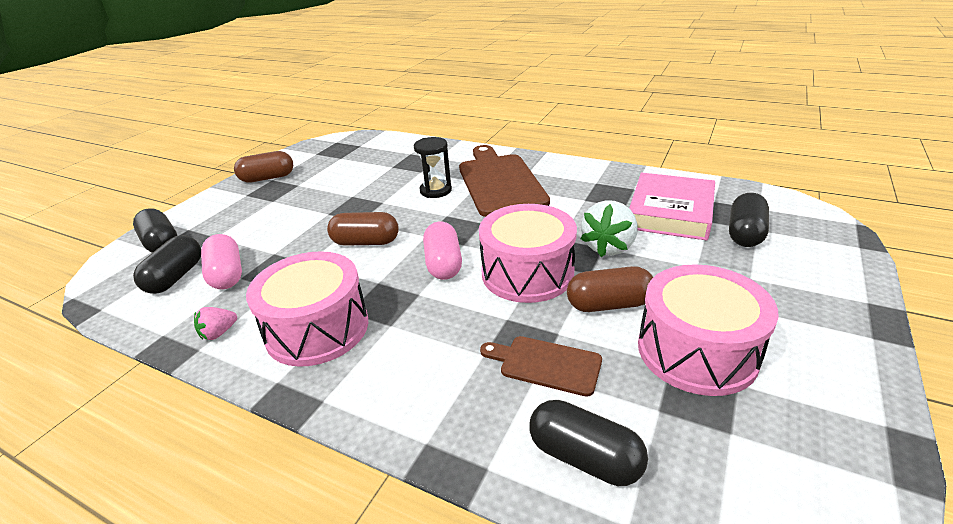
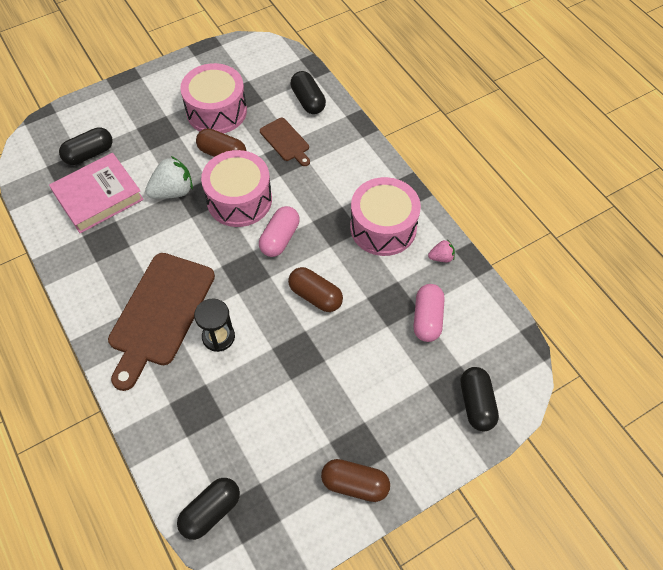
camera: 150 degrees left, 25 degrees up
black capsule [133,235,201,294] -> black capsule moved to [177,478,240,540]

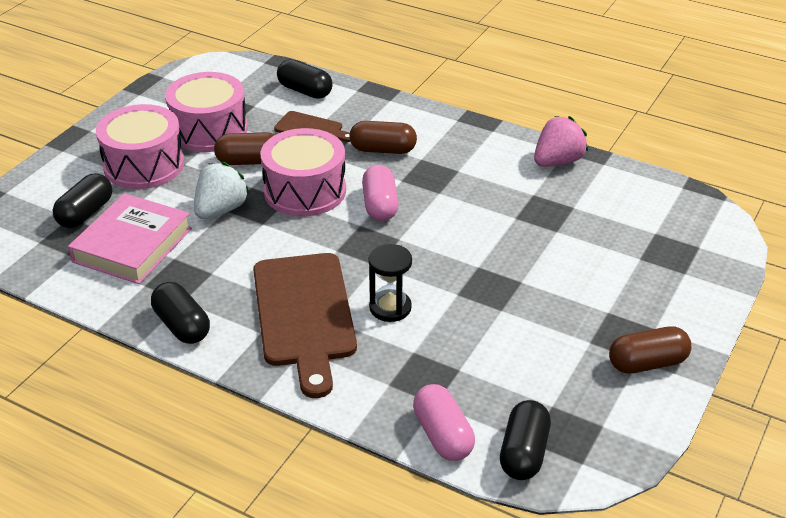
camera: 30 degrees left, 20 degrees down
brown capsule [288,267,343,312] -> brown capsule moved to [350,121,417,154]
pink drum [350,177,421,256] -> pink drum moved to [96,104,184,189]
pink capsule [414,284,445,342] -> pink capsule moved to [413,384,475,461]
pink strawberry [428,239,455,262] -> pink strawberry [534,116,588,167], size x1.87
black capsule [461,367,499,431] -> black capsule moved to [151,282,210,344]

